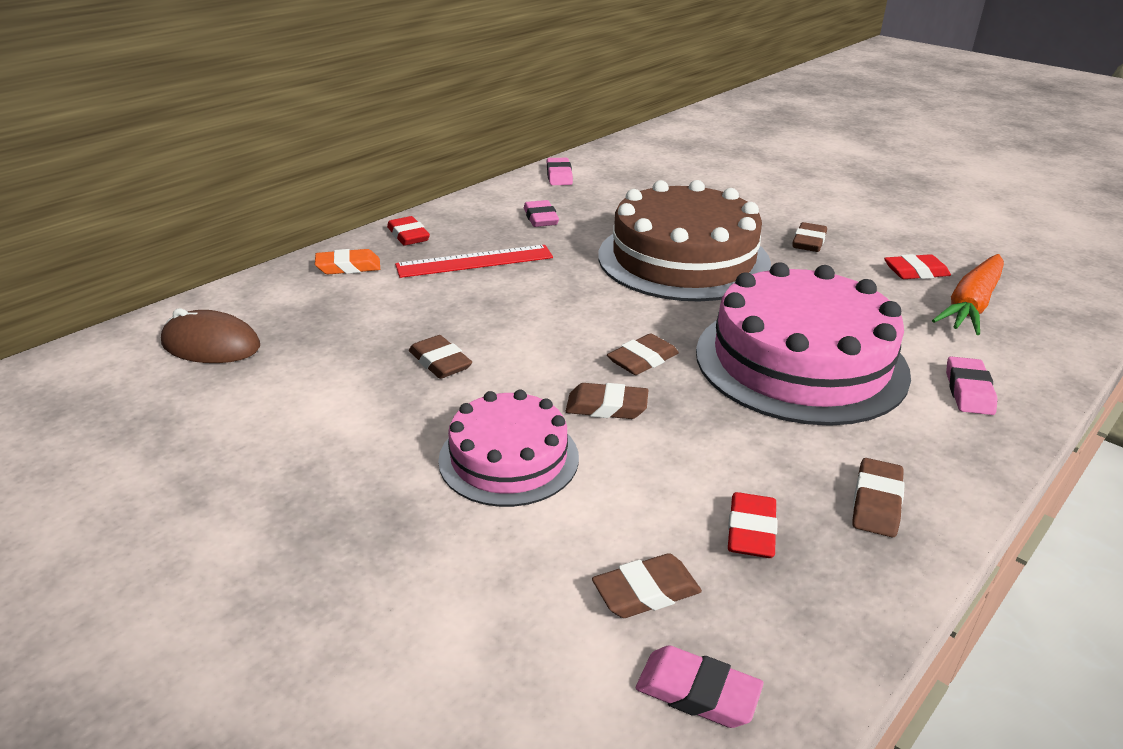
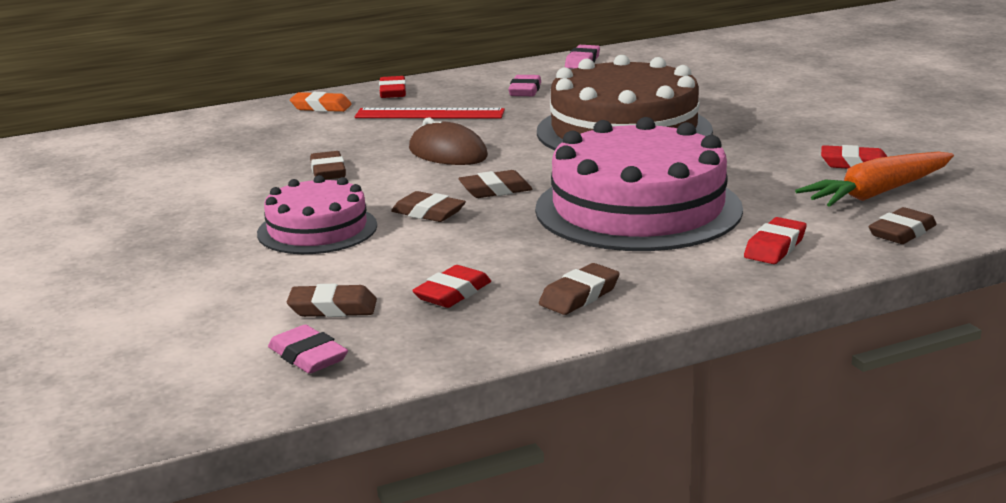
camera: 25 degrees right, 10 degrees down
brown mouse [161,308,260,363] -> brown mouse moved to [409,118,488,165]
brown eraser [793,222,827,252] -> brown eraser moved to [868,207,937,244]
pink eraser [946,357,998,415] -> red eraser [744,217,807,264]

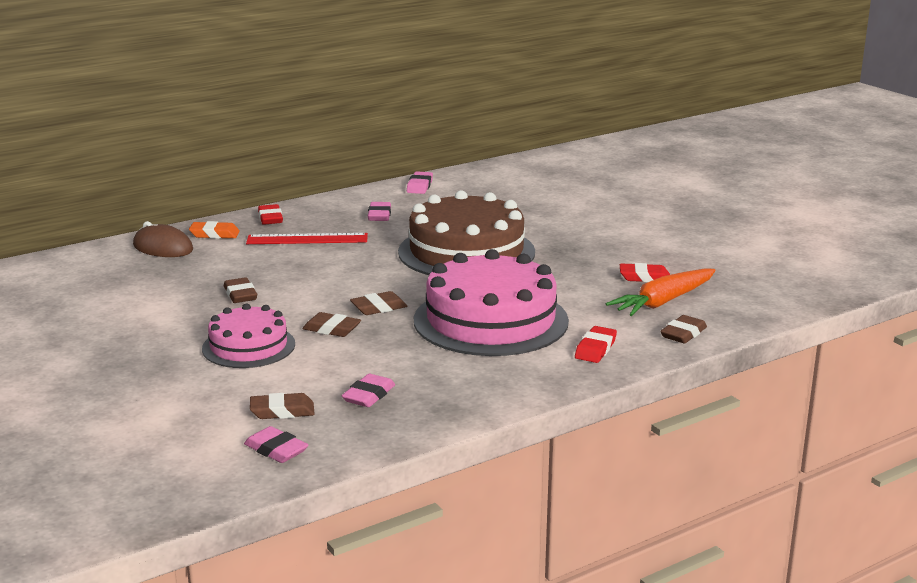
camera: 10 degrees left, 0 degrees up
brown mouse [409,118,488,165] -> brown mouse moved to [133,221,193,257]
red eraser [412,265,491,308] -> pink eraser [342,374,395,407]
brown eraser [539,263,620,315] -> none

